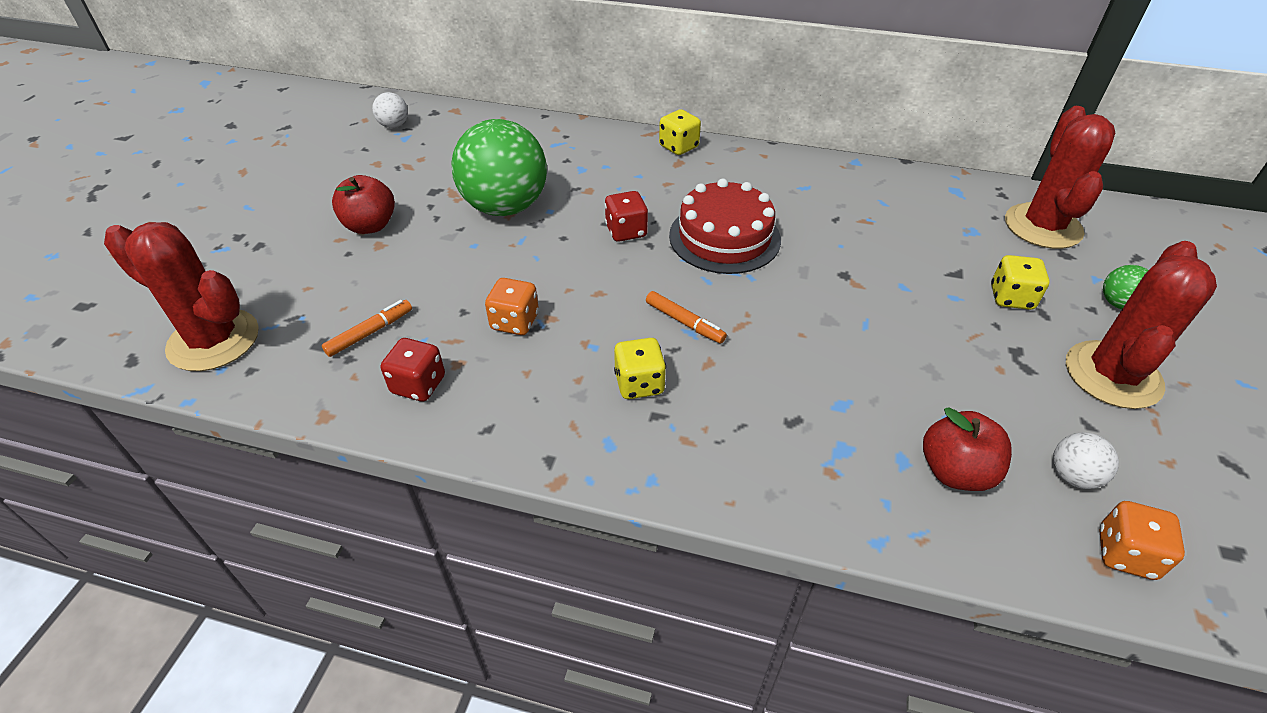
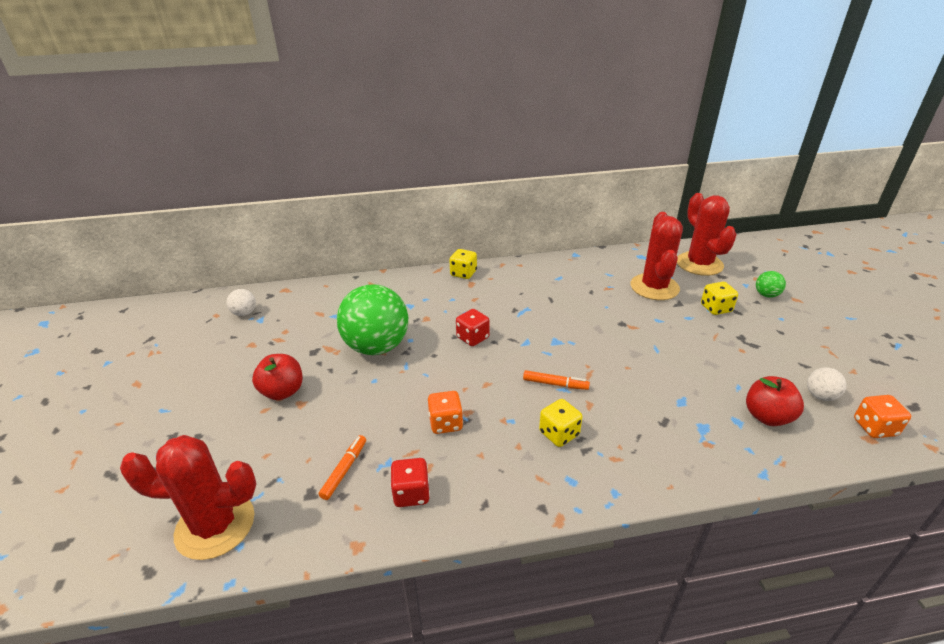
camera: 25 degrees left, 10 degrees down
red cake [669,178,781,274] -> none
red cactus [1066,241,1217,409] -> red cactus moved to [631,212,683,300]

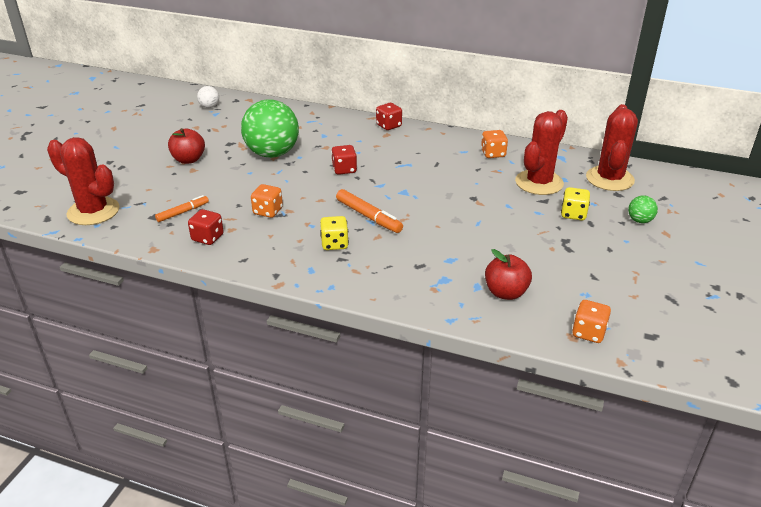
camera: 30 degrees right, 0 degrees up
yellow dice [450,249,477,279] -> red dice [376,103,402,130]
orange marker [523,370,590,390] -> orange marker [336,189,403,233], size x1.53
white ball [807,367,847,401] -> none
none -> orange dice [481,130,508,158]

